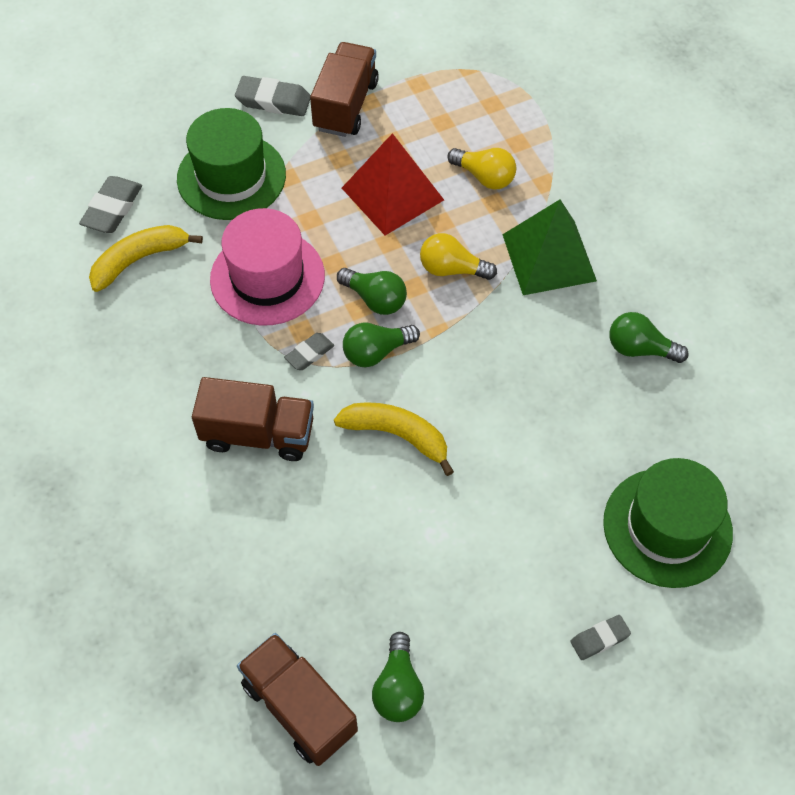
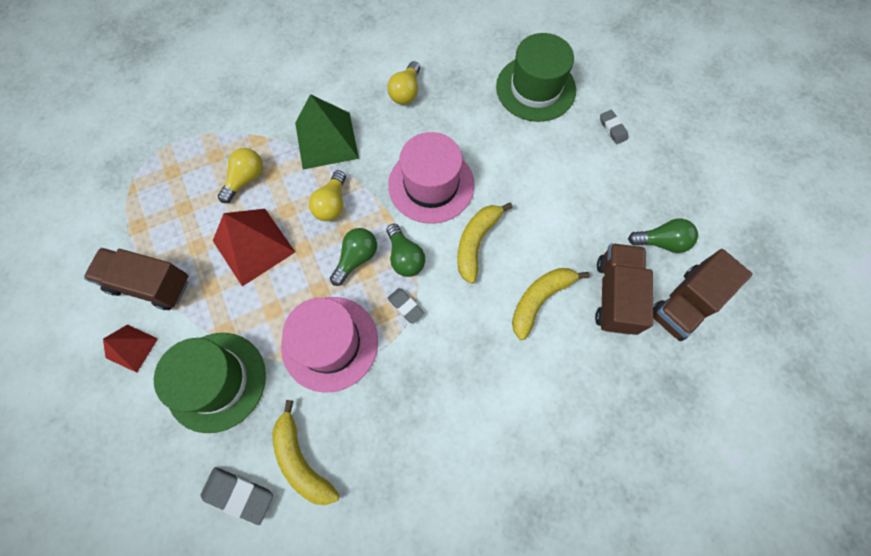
camera: 90 degrees left, 10 degrees up
brown truck [192,377,314,461] -> brown truck moved to [595,243,653,335]
grey eraser [235,76,311,116] -> red pyramid [103,325,158,373]
green light bulb [609,312,689,363] -> yellow light bulb [387,61,420,104]
none -> pink hat [388,132,475,224]
none -> yellow banana [512,268,590,340]

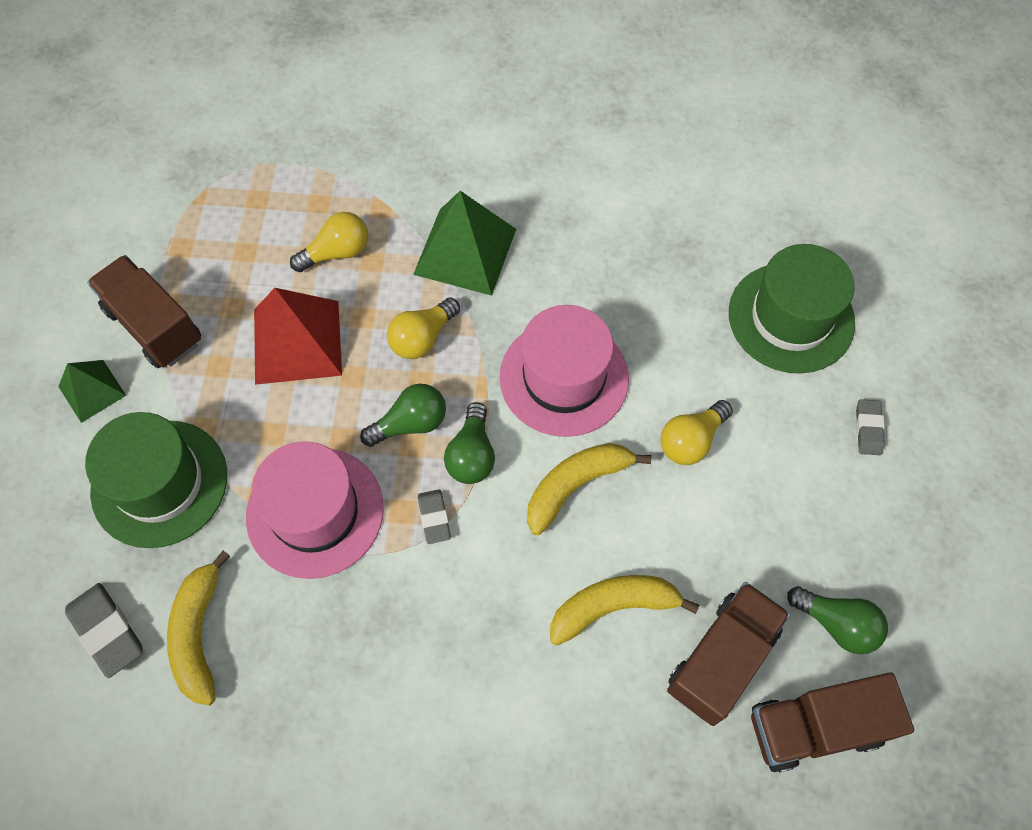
camera: 30 degrees right, 5 degrees down
red pyramid [103,325,158,373] -> green pyramid [58,360,126,423]
yellow light bulb [387,61,420,104] -> yellow light bulb moved to [660,400,733,465]

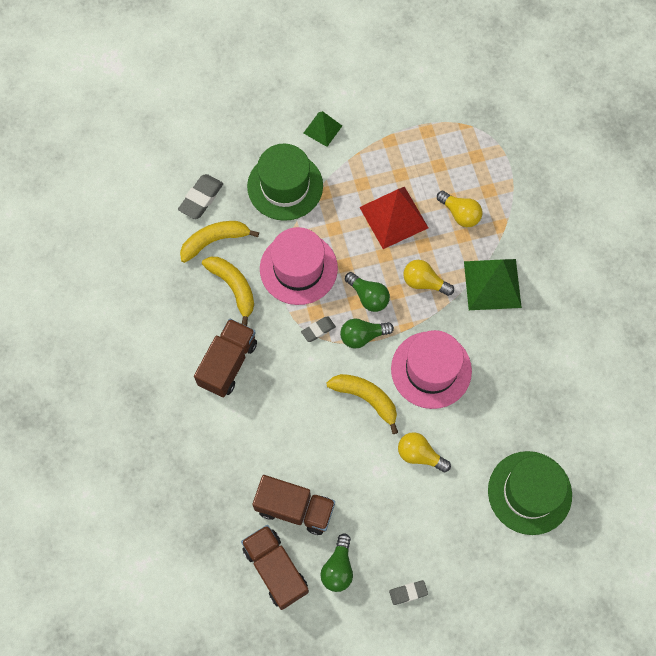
camera: 70 degrees right, 5 degrees up
brown truck [87,255,201,368] -> brown truck moved to [194,319,257,397]
yellow banana [550,575,699,645] -> yellow banana moved to [202,257,254,326]
grey eraser [856,399,885,455] -> grey eraser moved to [389,580,428,605]

